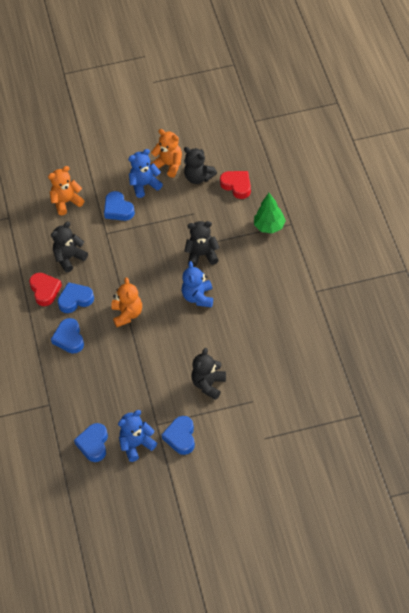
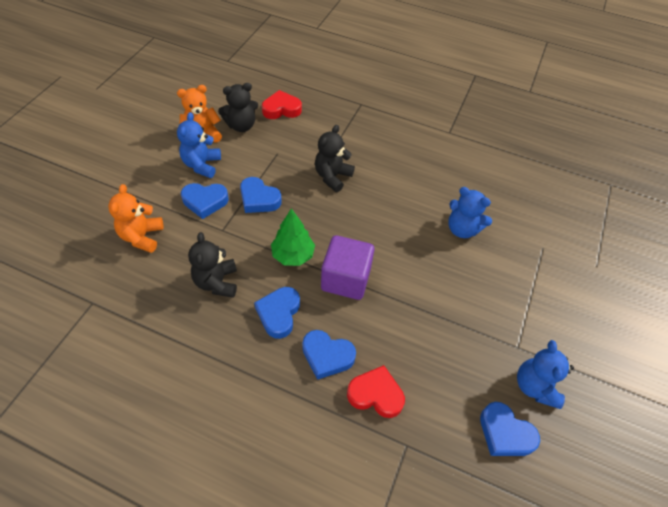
camera: 60 degrees left, 0 degrees up
red heart [29,273,62,306] -> red heart moved to [347,365,405,418]
orange teddy bear [111,277,142,327] -> purple cube [321,235,375,300]
blue heart [161,416,195,455] -> blue heart moved to [240,177,282,213]
blue teddy bear [181,261,213,308] -> blue teddy bear moved to [448,187,492,238]
black teddy bear [191,348,226,400] -> none
green tree [254,193,286,234] -> green tree moved to [271,208,315,266]

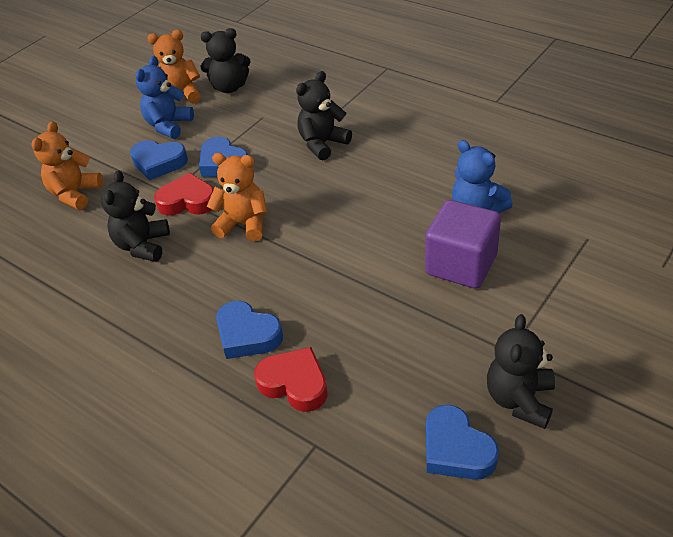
camera: 20 degrees right, 10 degrees down
blue heart [254,287,300,339] -> none
red heart [262,90,302,119] -> red heart moved to [154,173,214,215]
green tree [271,208,315,266] -> orange teddy bear [207,153,267,241]
purple cube [321,235,375,300] -> purple cube moved to [425,200,501,289]
blue teddy bear [517,340,574,409] -> black teddy bear [487,314,555,429]

